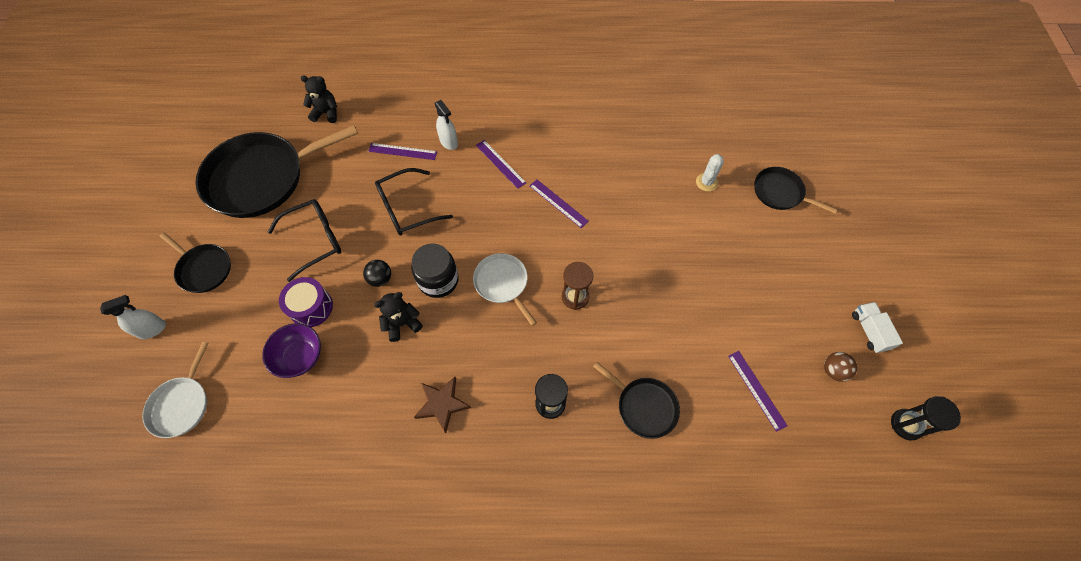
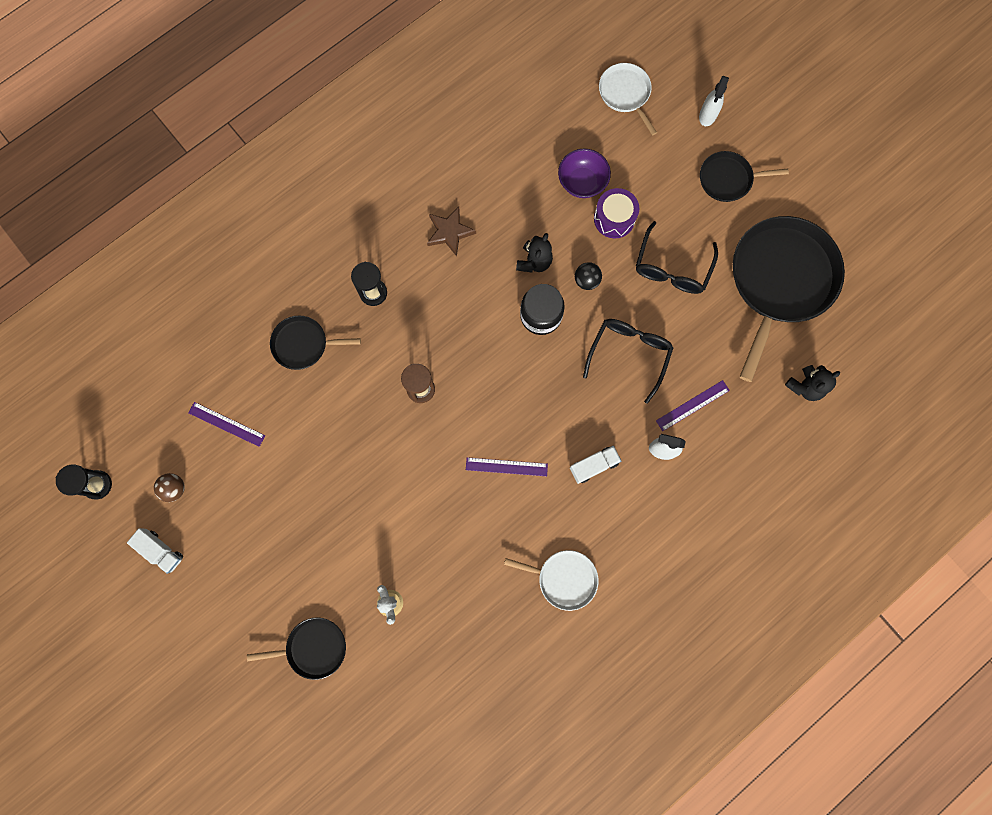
camera: 140 degrees right, 15 degrees up
white pan [473,253,537,326] -> white pan moved to [504,550,599,611]
purple ruler [476,140,526,189] -> white truck [570,446,622,484]

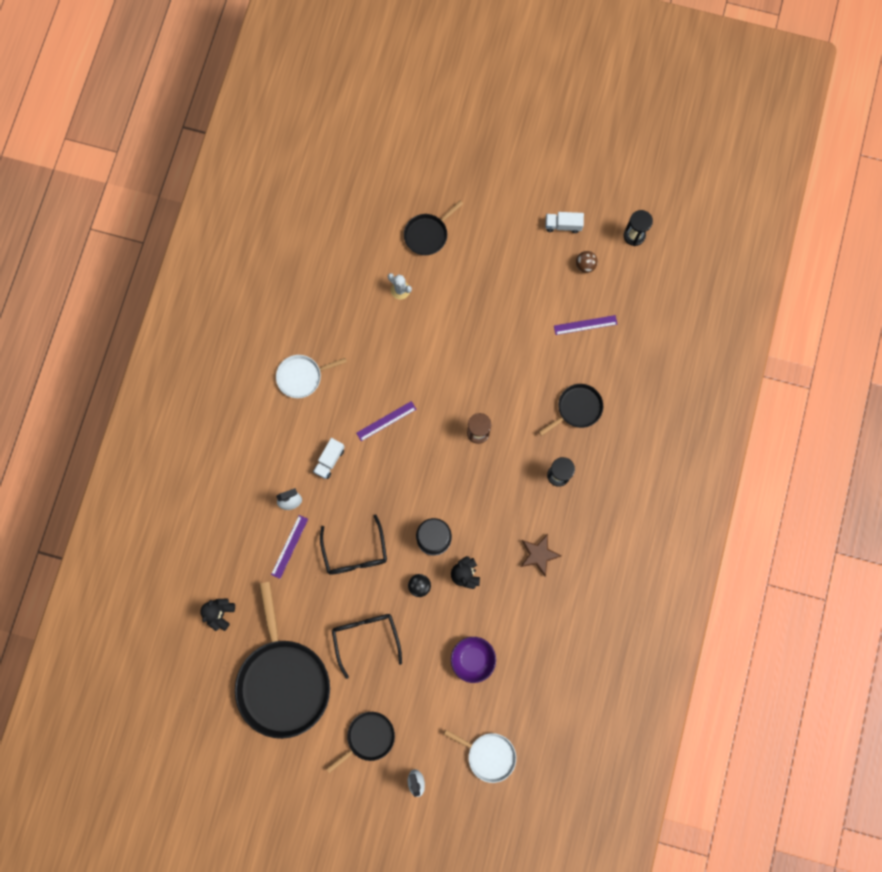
camera: 145 degrees right, 0 degrees up
purple drum [594,188,639,238] -> none

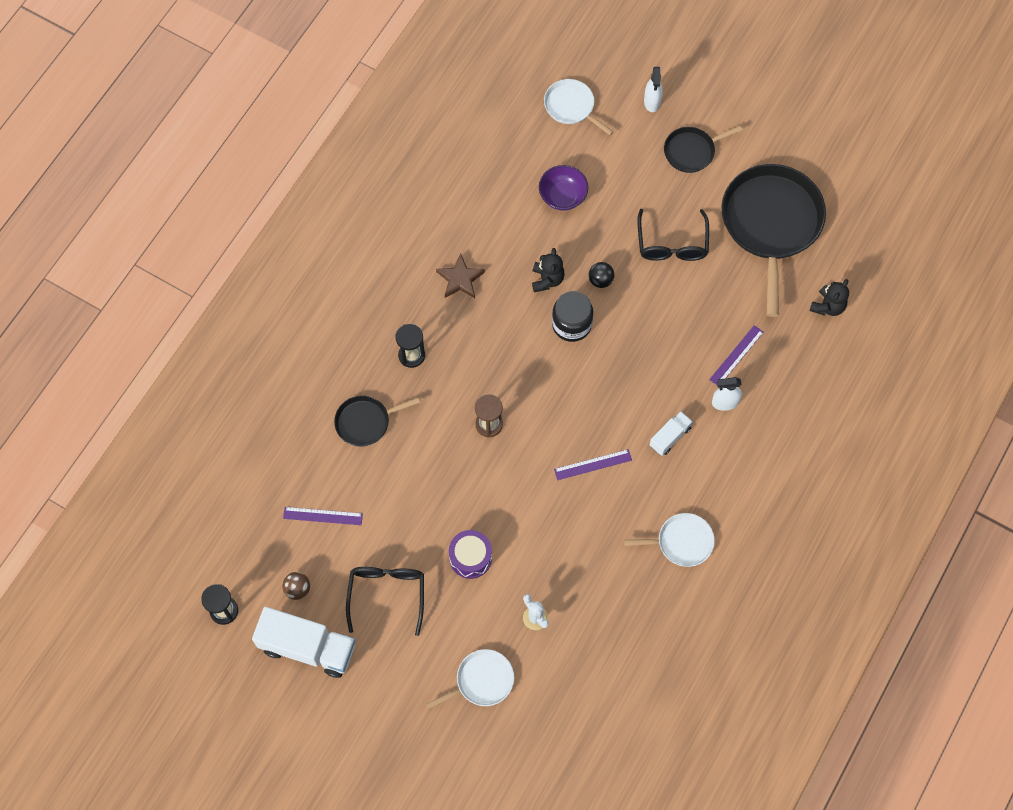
camera: 165 degrees left, 10 degrees down
black glasses [320,514,387,575] -> black glasses moved to [346,567,424,636]
black pan [404,201,463,255] -> white pan [426,649,514,709]
white truck [545,212,584,233] -> white truck [252,607,355,678], size x1.96
none -> purple drum [449,530,492,579]

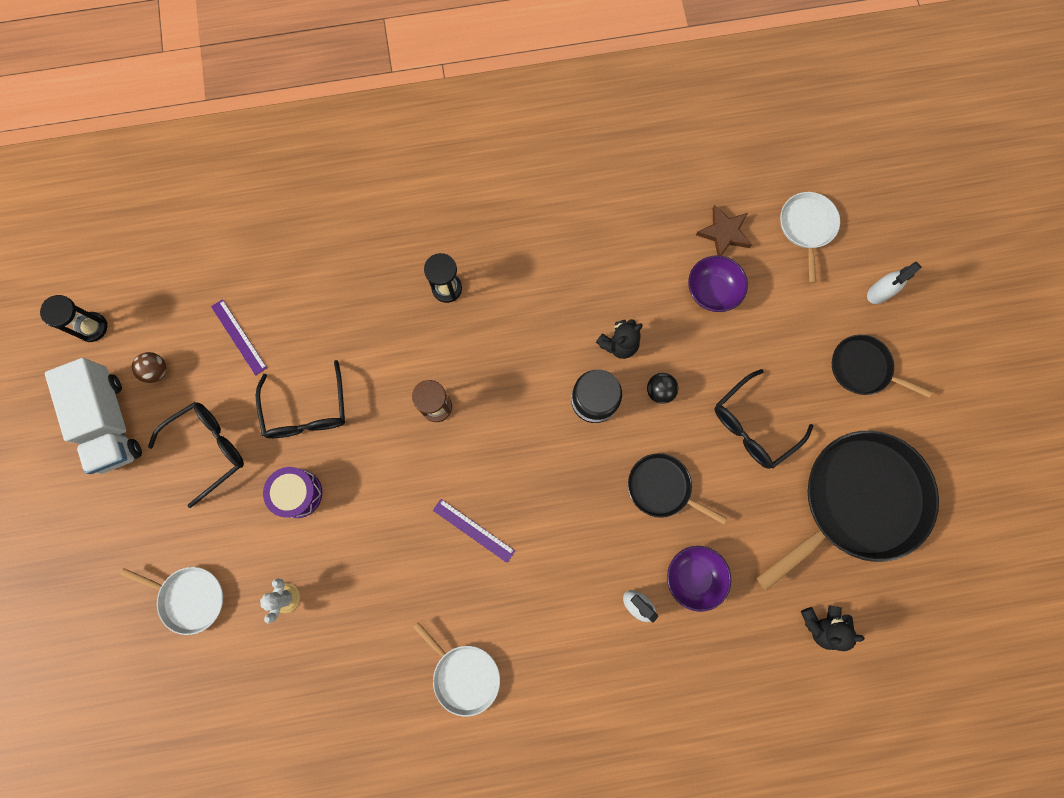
camera: 50 degrees right, 10 degrees up
black pan [334,395,420,447] -> black pan moved to [628,453,727,525]
brown star [436,254,485,298] -> brown star moved to [696,205,752,256]
white truck [650,411,693,456] -> none
purple ruler [709,325,764,385] -> purple bowl [667,546,731,612]
none -> black glasses [255,360,345,438]

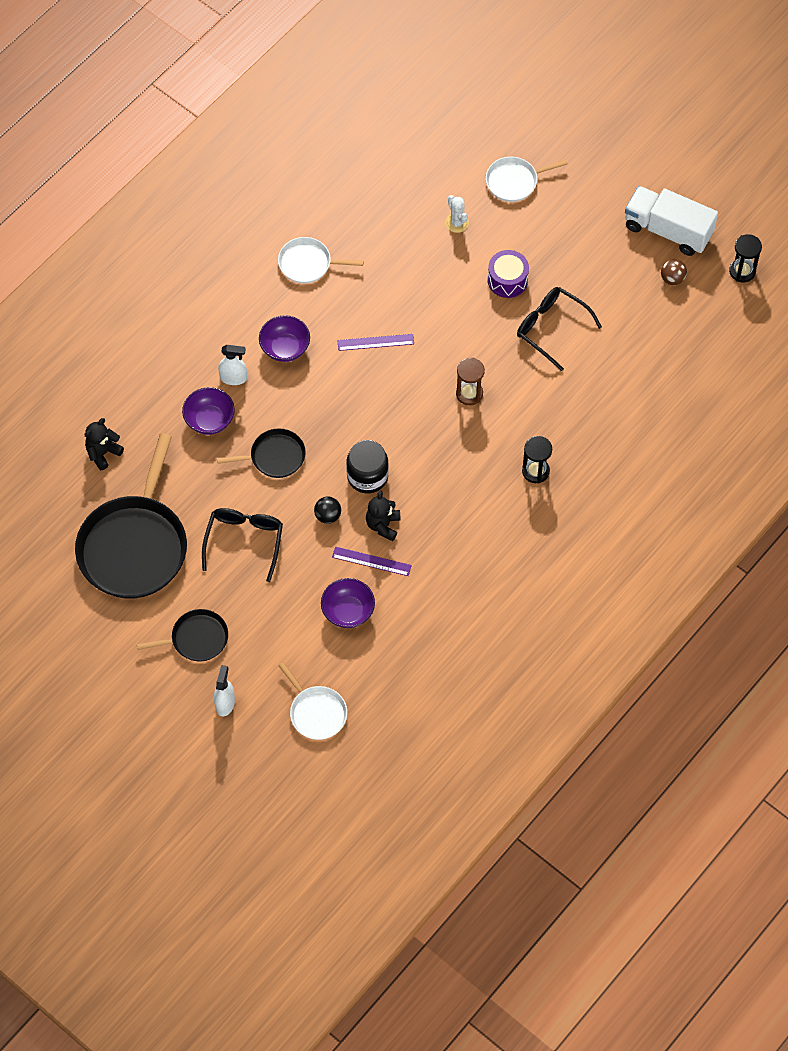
camera: 140 degrees right, 15 degrees down
black glasses [148,402,244,508] -> none
purple ruler [211,299,267,376] -> purple ruler moved to [332,547,412,576]
brown star [696,205,752,256] -> none
none -> purple bowl [259,315,310,362]

